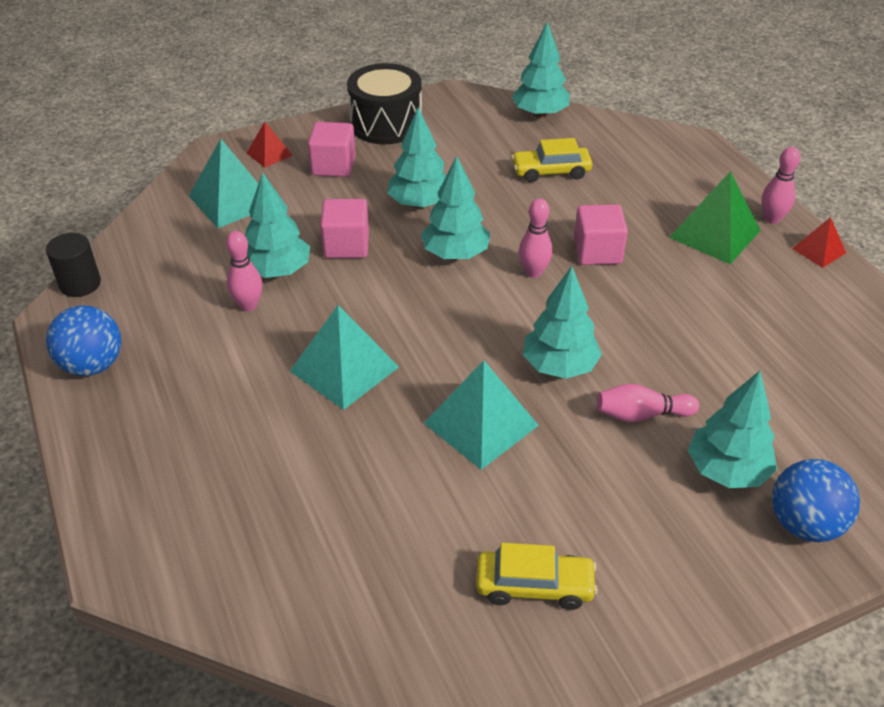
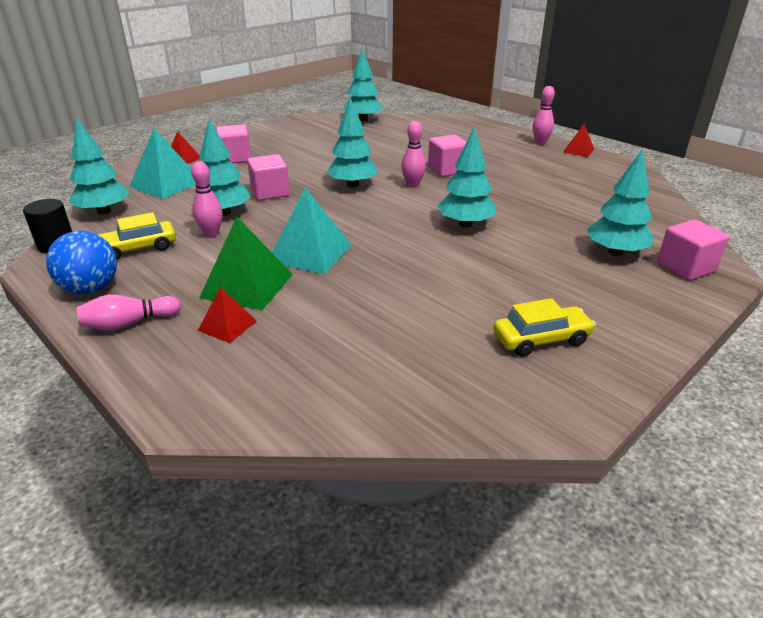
camera: 20 degrees left, 10 degrees down
black drum [347,63,422,144] -> none
turquoise tree [387,107,446,208] -> turquoise tree moved to [69,118,130,215]
turquoise pyramid [424,360,539,470] -> none
yellow car [511,138,592,183] -> yellow car moved to [97,212,176,260]
pink bowling pin [597,383,699,422] -> pink bowling pin moved to [77,294,181,331]
green pyramid [669,171,761,264] -> green pyramid moved to [199,217,293,310]
blue ball [772,459,860,542] -> pink cube [657,219,729,280]
none -> red pyramid [198,287,256,343]

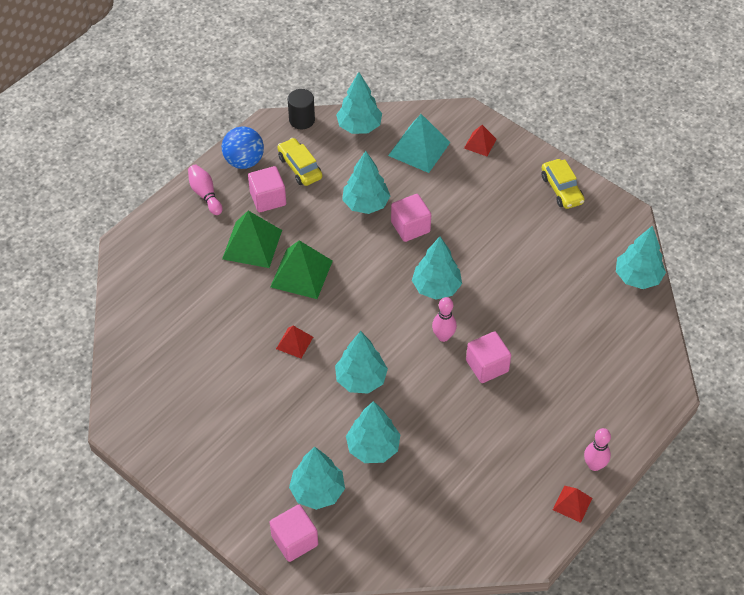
camera: 85 degrees right, 20 degrees up
pink bowling pin [191,162,223,237] -> none
red pyramid [198,287,256,343] -> red pyramid moved to [276,326,313,358]
pink cube [216,124,251,163] -> pink cube moved to [248,166,286,212]
turquoise pyramid [272,188,352,274] -> green pyramid [270,240,333,299]
yellow car [493,298,596,357] -> yellow car moved to [542,159,585,209]
none -> turquoise tree [346,401,400,463]

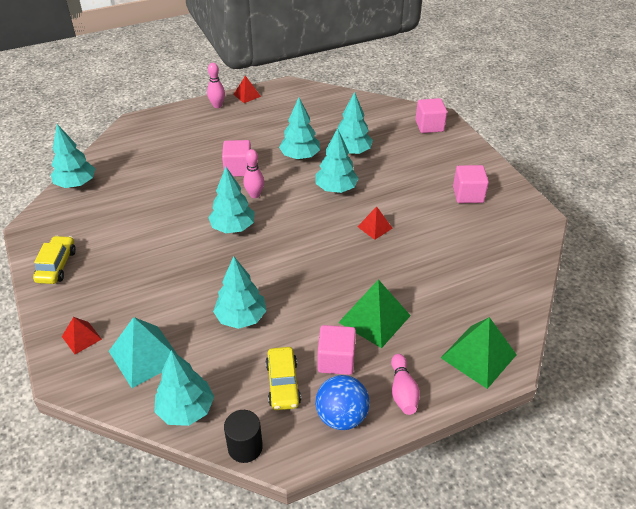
camera: 155 degrees left, 10 degrees down
green pyramid [270,240,333,299] -> green pyramid moved to [441,317,517,389]
turquoise tree [289,447,345,510] -> turquoise tree moved to [279,97,320,160]
pink cube [391,194,431,242] -> pink cube moved to [453,165,489,203]

